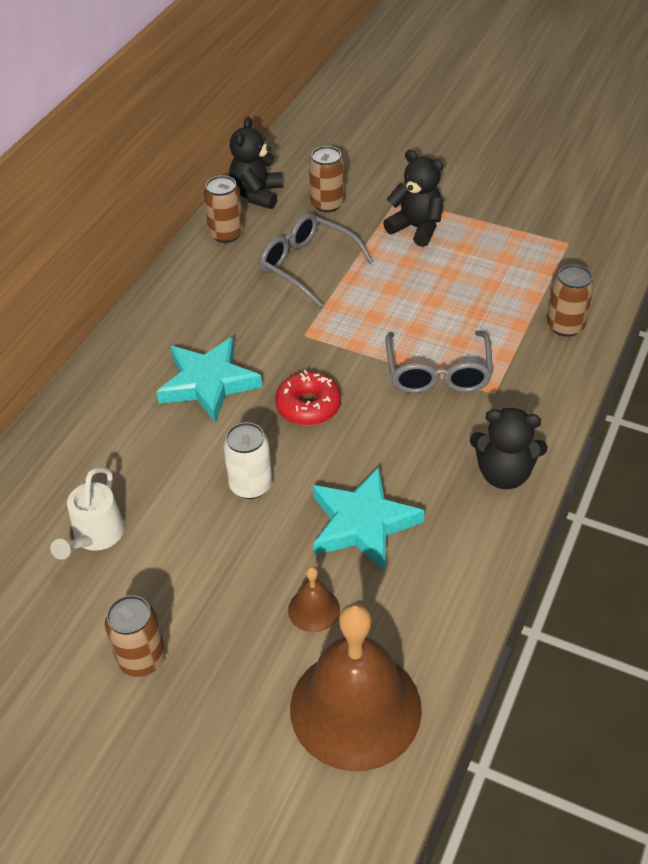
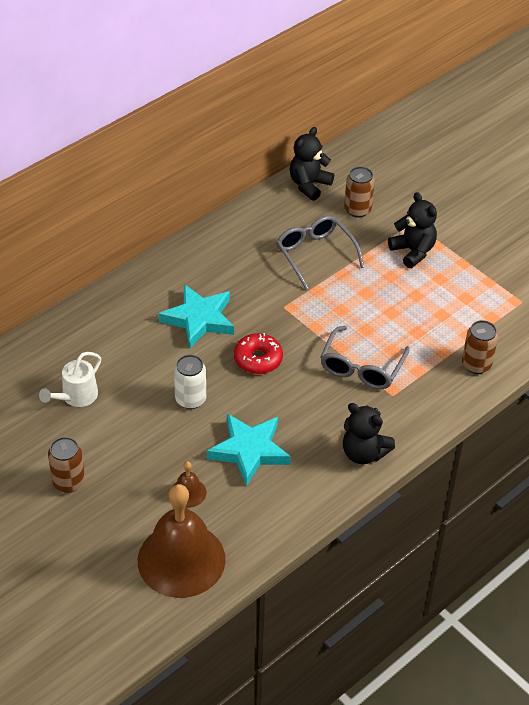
camera: 20 degrees right, 0 degrees up
brown can [204,175,244,243] -> none

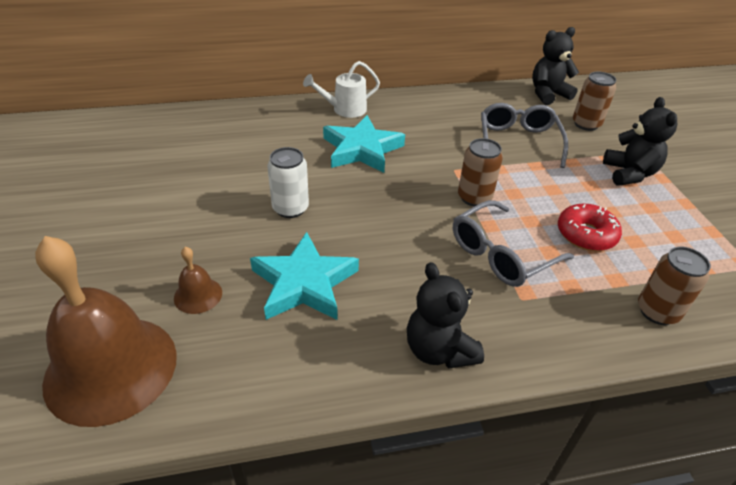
camera: 30 degrees right, 5 degrees down
white watering can [39,352,101,407] -> white watering can moved to [303,61,380,118]
brown can [48,437,85,493] -> brown can moved to [458,138,503,207]
red donut [234,333,283,374] -> red donut moved to [558,203,622,251]

